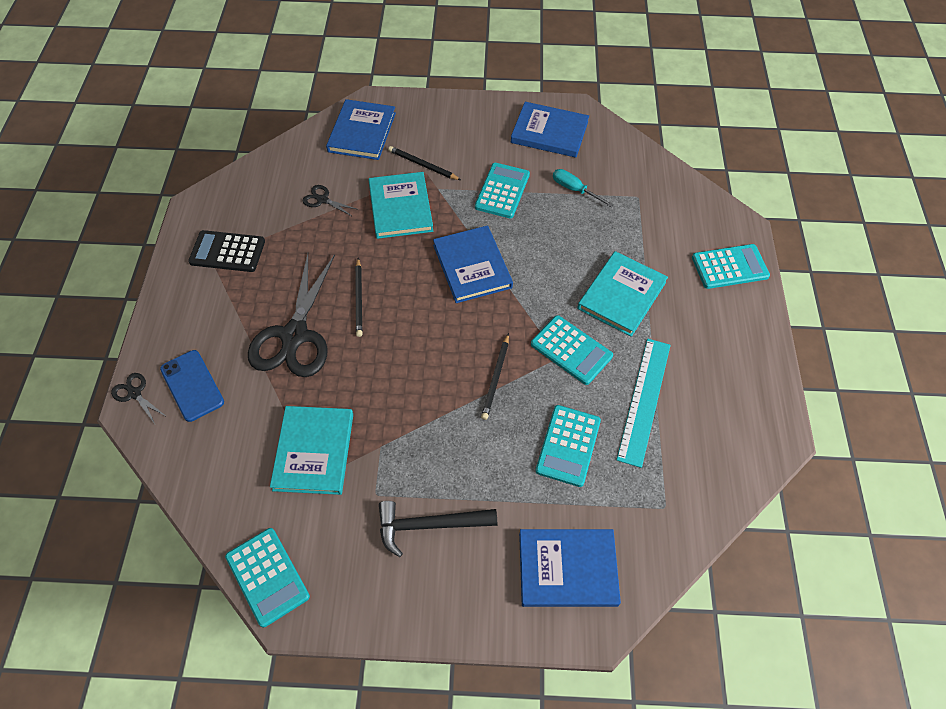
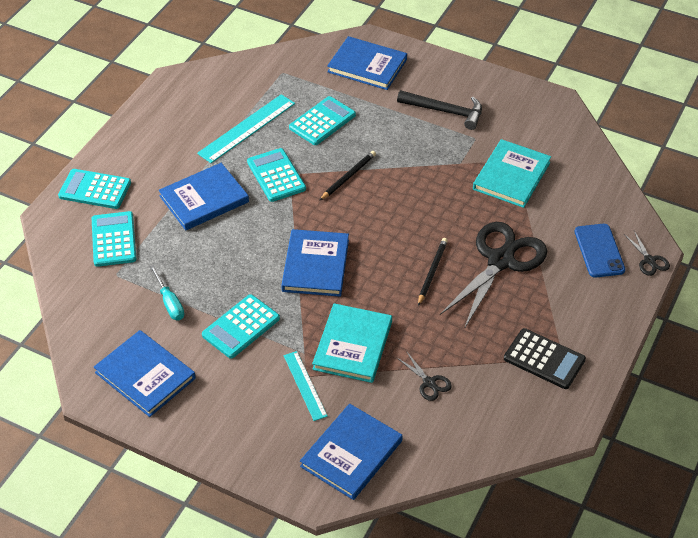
camera: 155 degrees left, 10 degrees down
turquoise calculator [225,528,310,627] -> turquoise calculator moved to [92,211,136,267]
black pencil [388,146,461,180] -> turquoise ruler [284,351,328,421]
turquoise book [577,251,668,337] -> blue book [159,163,249,230]

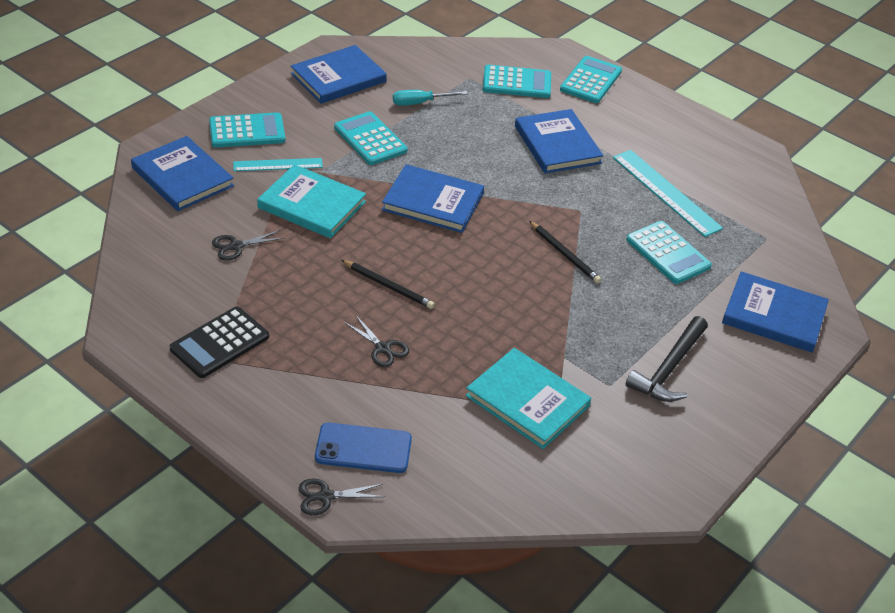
camera: 100 degrees right, 5 degrees down
turquoise calculator [247,148,306,202] -> turquoise calculator moved to [209,112,285,148]
blue book [327,36,407,90] -> blue book turned 75 degrees clockwise [722,271,829,352]
black scissors [440,222,547,329] -> black scissors [344,316,409,367], size x0.42

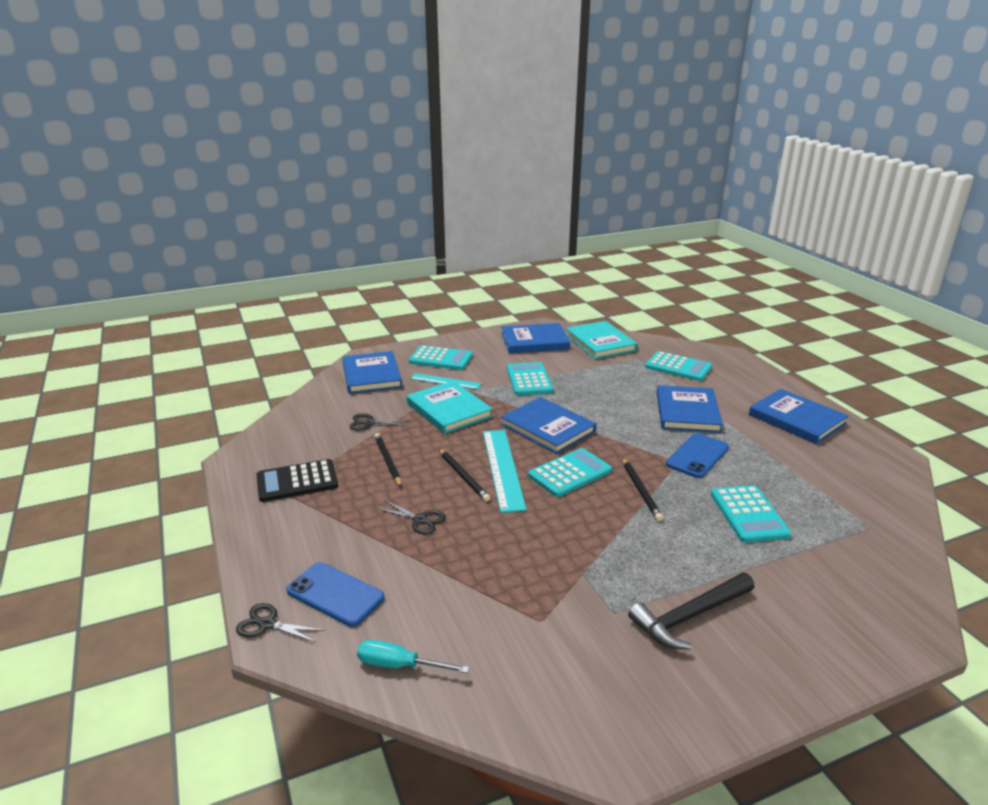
camera: 30 degrees right, 15 degrees down
black scissors [344,316,409,367] -> black scissors turned 45 degrees counterclockwise [376,500,446,534]
turquoise screwdriver [393,90,468,106] -> turquoise screwdriver moved to [357,640,469,673]
turquoise book [466,348,591,449] -> turquoise book moved to [566,321,638,359]
turquoise calculator [560,56,622,103] -> turquoise calculator moved to [528,448,612,497]
turquoise ruler [613,150,723,237] -> turquoise ruler moved to [483,430,527,513]
blue book [722,271,829,352] -> blue book moved to [749,389,848,444]
none -> black pencil [374,433,401,487]
none -> blue phone [666,433,729,478]

